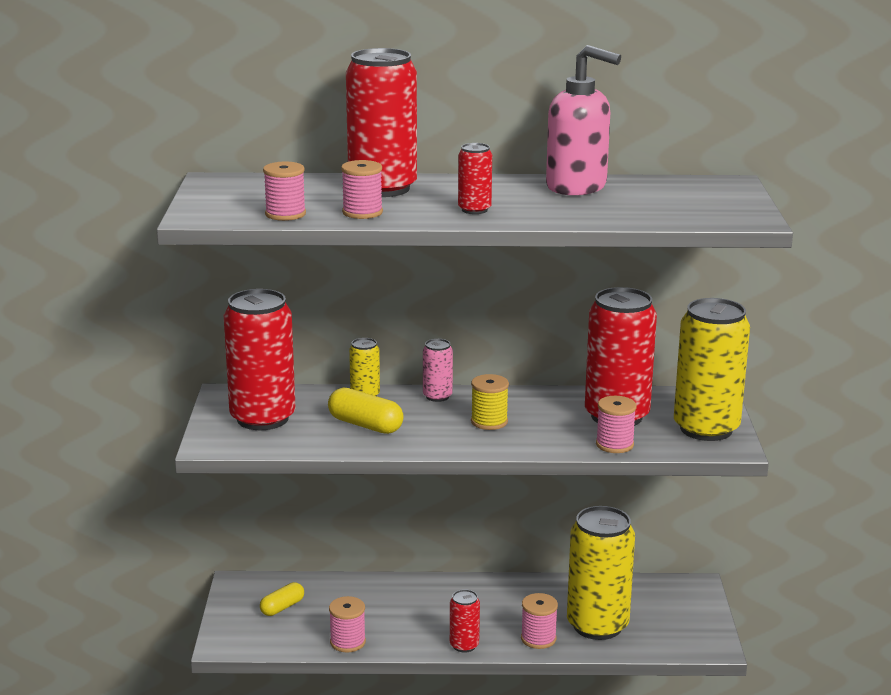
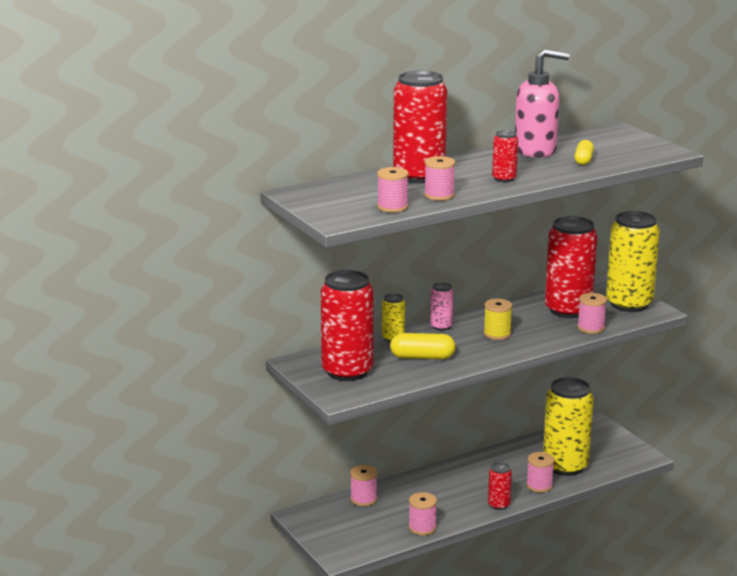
camera: 30 degrees left, 0 degrees up
yellow capsule [260,582,304,616] -> yellow capsule moved to [575,140,594,165]
none -> pink spool [350,465,377,506]

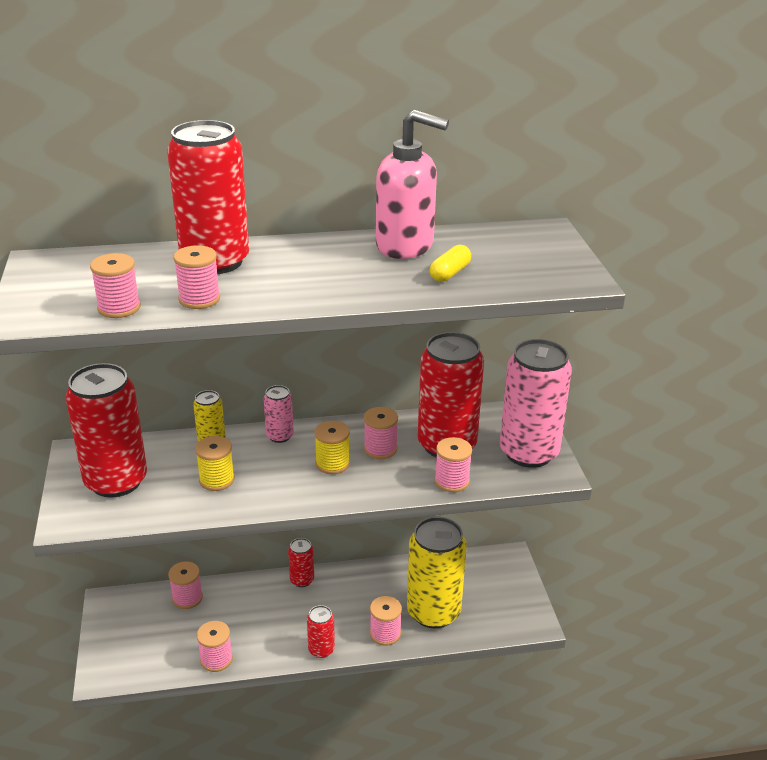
camera: 20 degrees right, 10 degrees up
yellow capsule [390,333,456,359] -> yellow spool [195,436,235,491]
red can [492,130,518,182] -> red can moved to [288,538,314,587]
yellow can [606,211,660,312] -> pink can [500,339,572,468]
none -> pink spool [364,407,398,459]

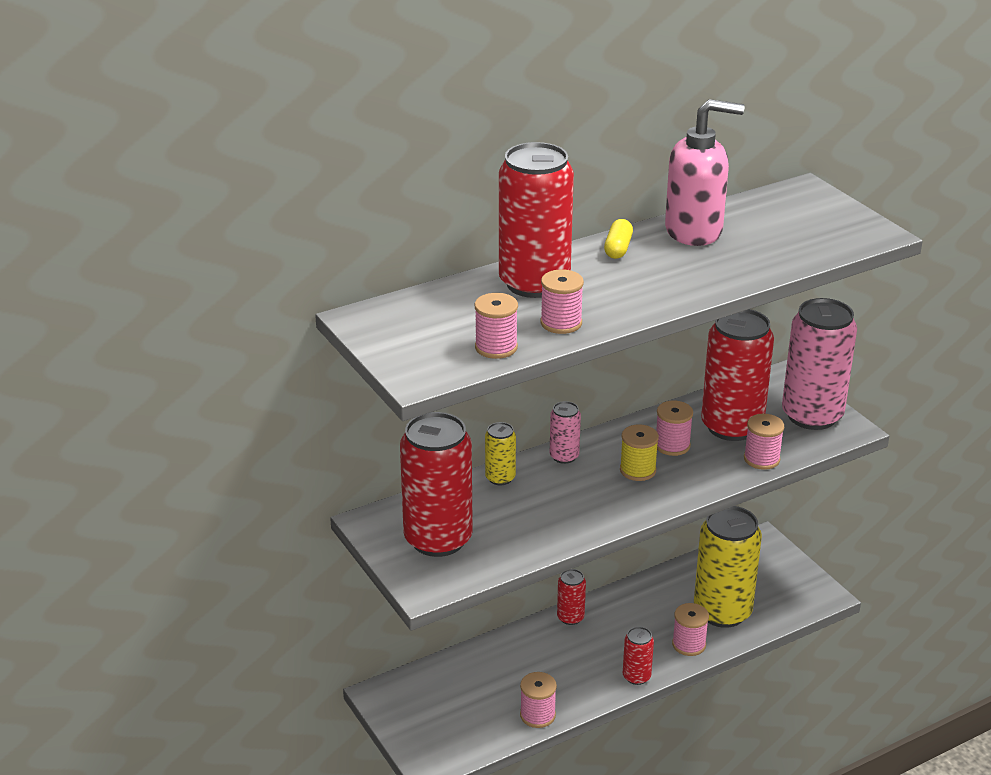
camera: 20 degrees left, 0 degrees up
pink spool [168,561,203,609] -> none
yellow spool [195,436,235,491] -> none
yellow capsule [430,245,471,282] -> yellow capsule moved to [604,219,633,259]

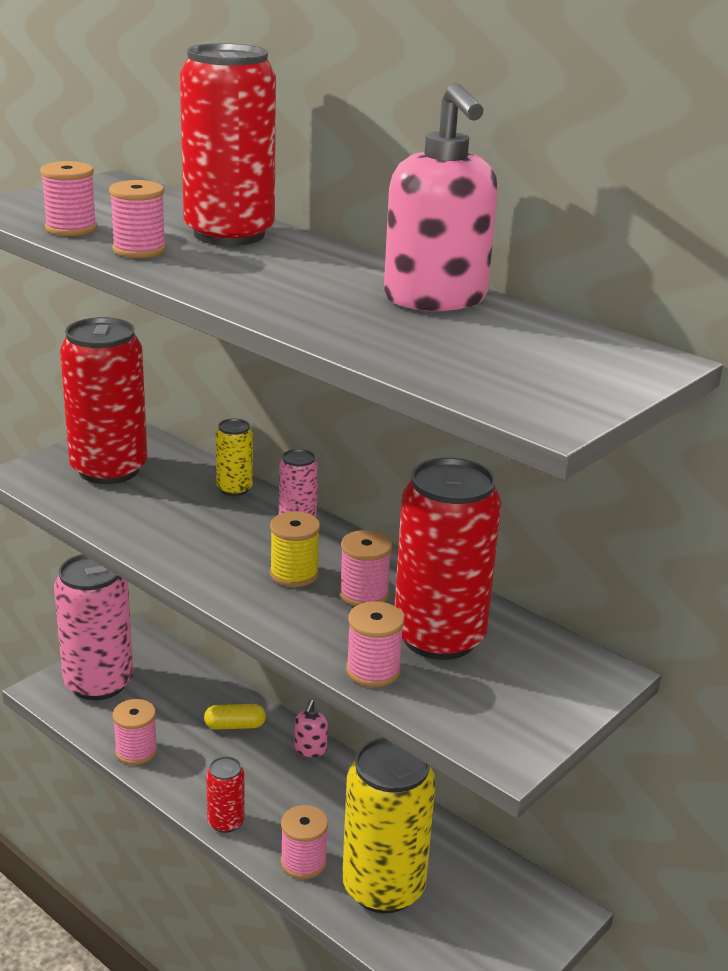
camera: 70 degrees right, 5 degrees down
red can [557,569,586,625] -> pink soap dispenser [294,699,328,757]
yellow capsule [604,219,633,259] -> yellow capsule moved to [204,704,266,729]
pink can [782,298,857,430] -> pink can moved to [54,554,133,700]

